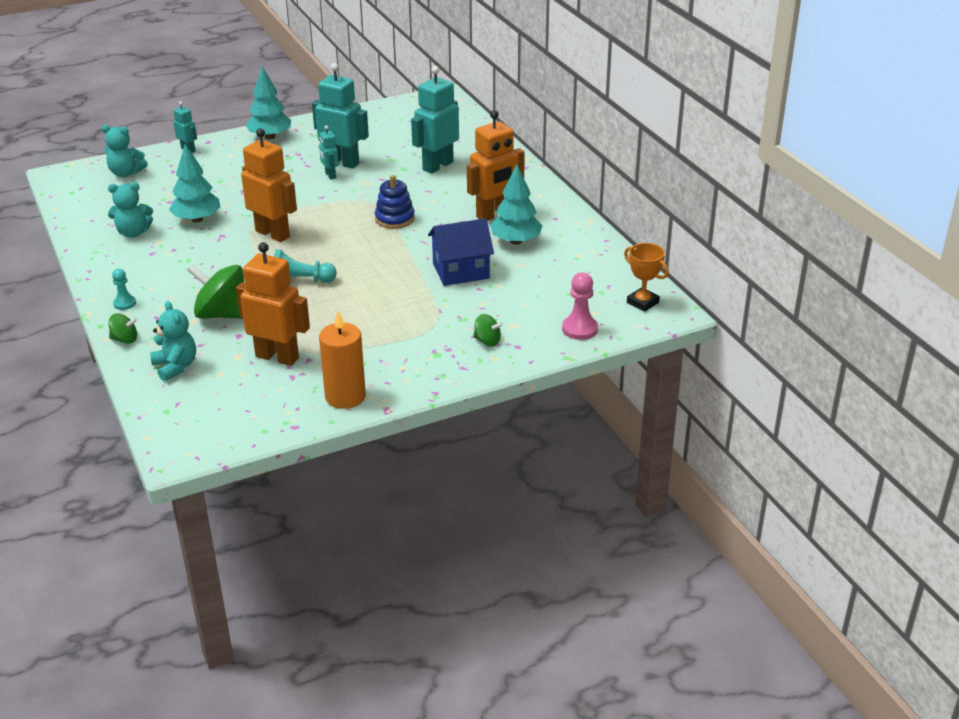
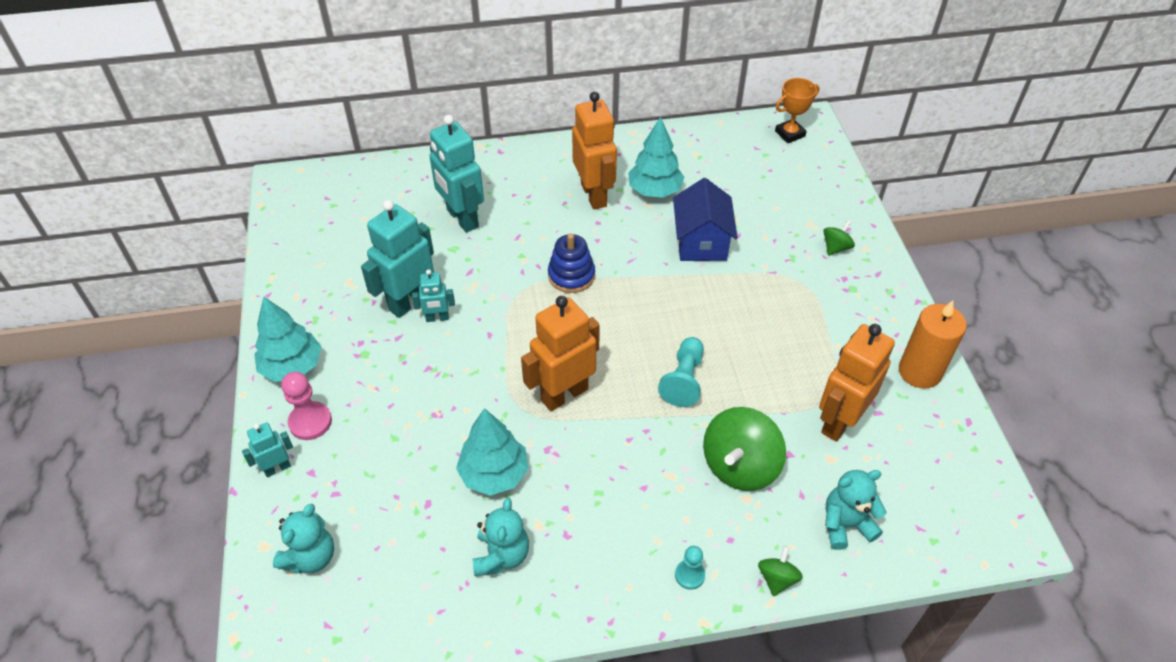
camera: 75 degrees left, 15 degrees up
pink pawn [562,273,598,340] -> pink pawn moved to [281,372,332,440]

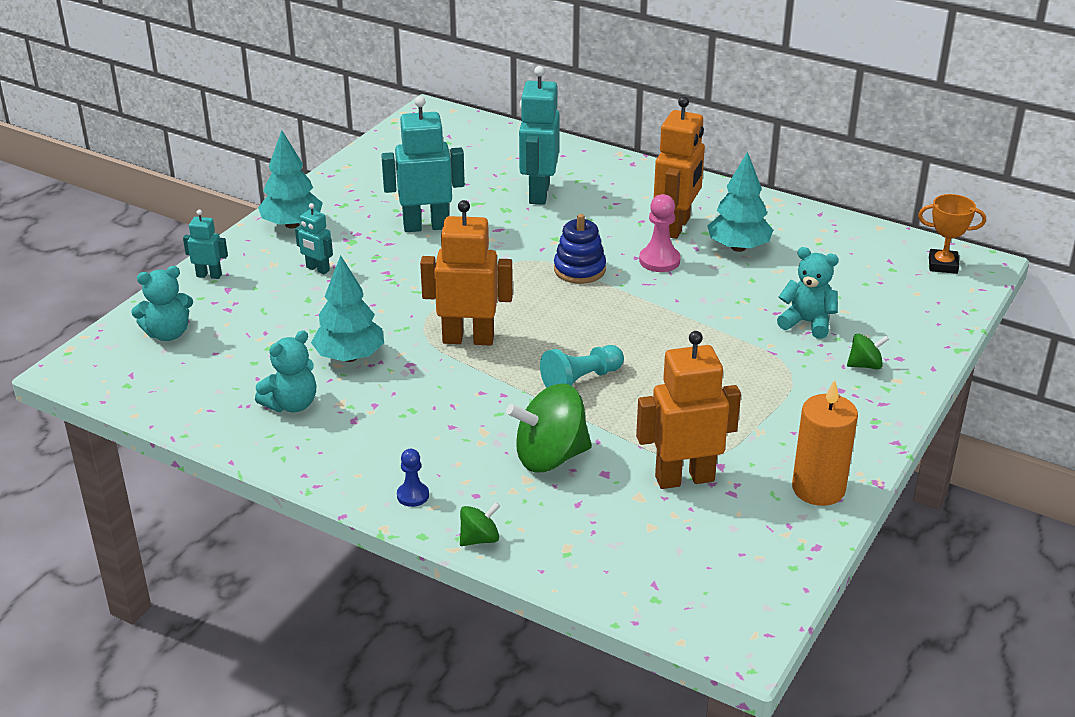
camera: 40 degrees right, 15 degrees down
pink pawn [281,372,332,440] -> pink pawn moved to [639,194,681,272]
turquoise robot [412,269,455,322] -> turquoise robot moved to [295,203,333,274]
blue house [673,178,738,261] -> none
turquoise pawn [675,546,705,590] -> blue pawn [397,449,429,507]
turquoise teddy bear [825,470,886,550] -> turquoise teddy bear moved to [777,247,839,339]

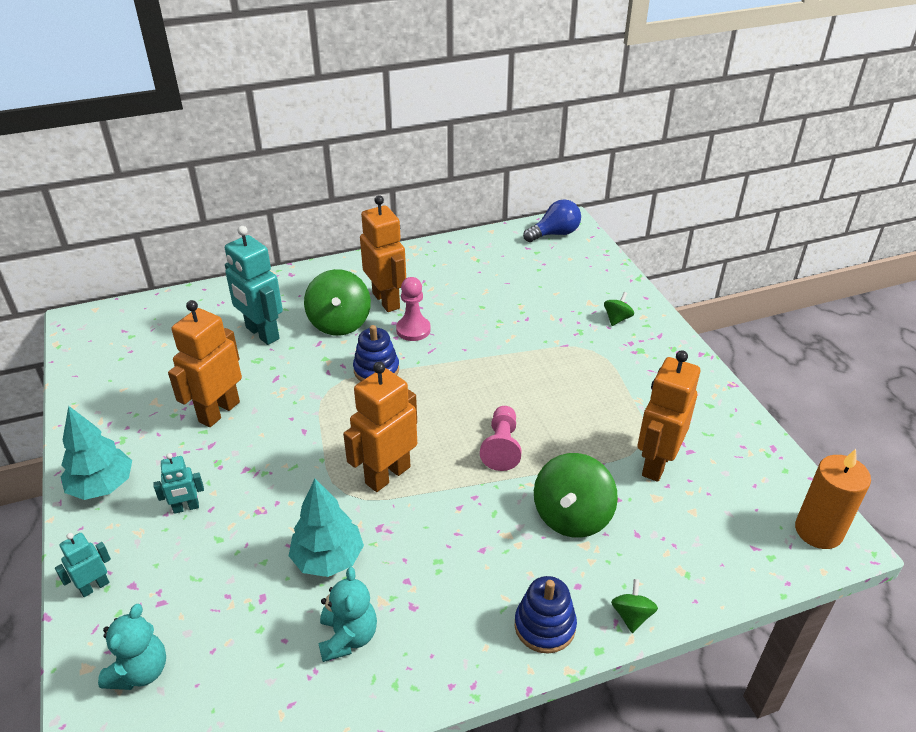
camera: 50 degrees left, 5 degrees up
turquoise robot [381,96,465,232] -> orange robot [168,300,242,427]
blue pawn [397,449,429,507] -> blue stacking toy [515,576,577,654]
turquoise pawn [540,345,624,388] -> pink pawn [480,406,522,471]
turquoise tree [707,152,773,252] -> none
turquoise teddy bear [777,247,839,339] -> none
orange candle [792,380,858,506] -> orange candle moved to [795,449,871,549]
orange trophy [918,194,986,274] -> blue light bulb [523,199,581,242]
none -> green spinning top [304,269,371,336]

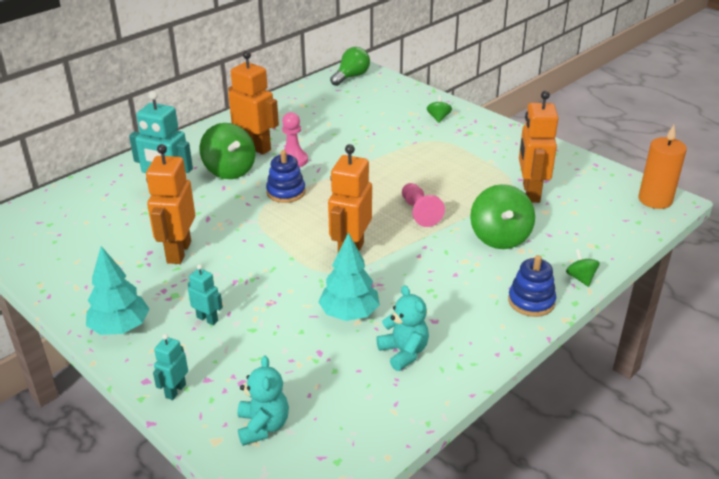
camera: 25 degrees left, 5 degrees down
turquoise robot [153,453,204,514] -> turquoise robot turned 105 degrees counterclockwise [188,264,223,325]
blue light bulb [523,199,581,242] -> green light bulb [330,47,370,86]

